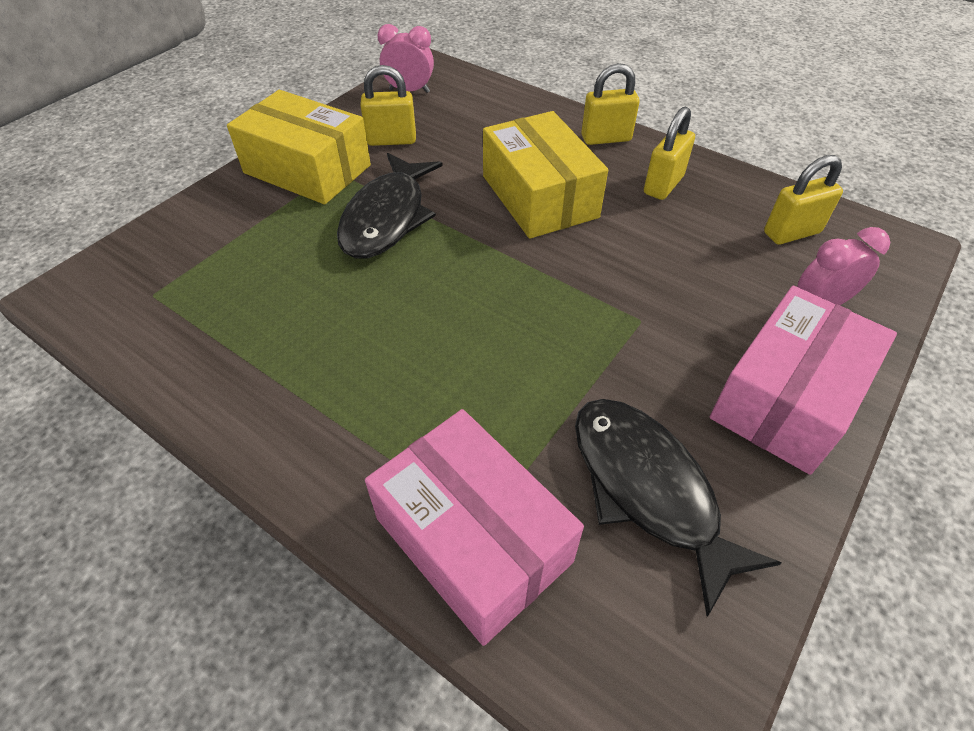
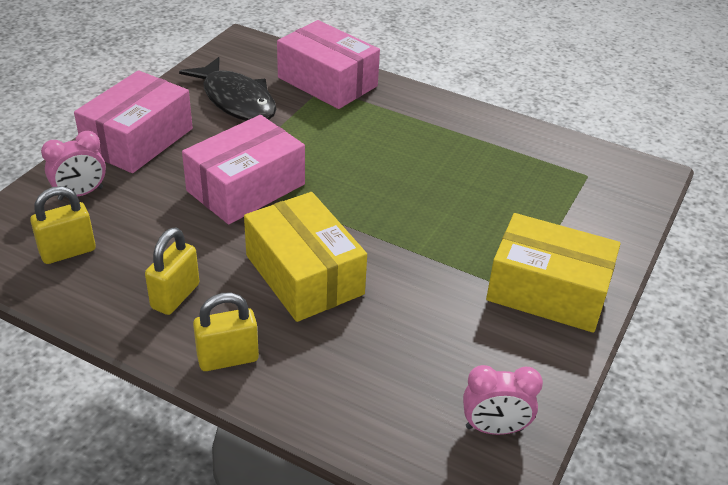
camera: 170 degrees right, 10 degrees down
black fish [337,153,443,259] -> none
yellow padlock [360,65,416,146] -> none
none -> pink box [182,115,305,224]

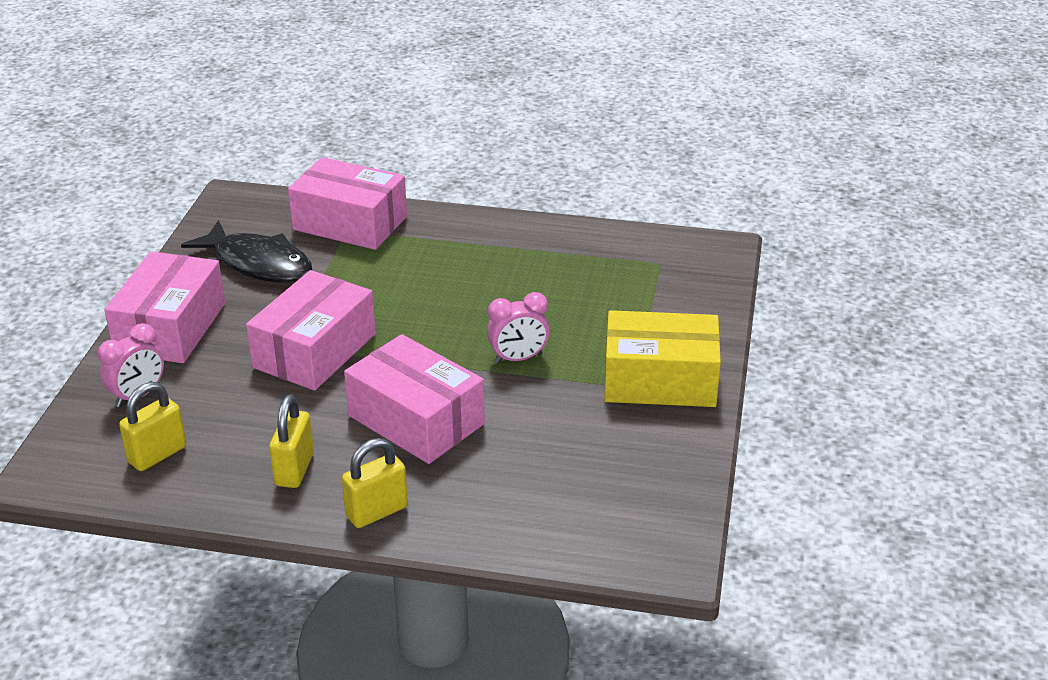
camera: 15 degrees left, 5 degrees down
yellow box [244,192,367,322] -> pink box [344,334,485,464]
pink clock [463,365,543,435] -> pink clock moved to [487,292,550,363]

